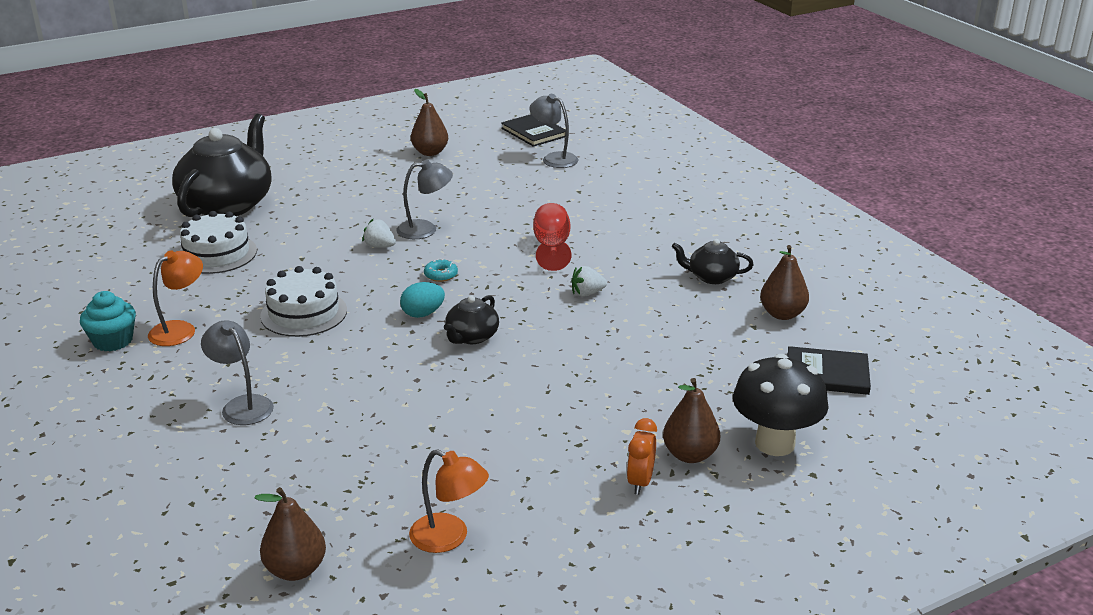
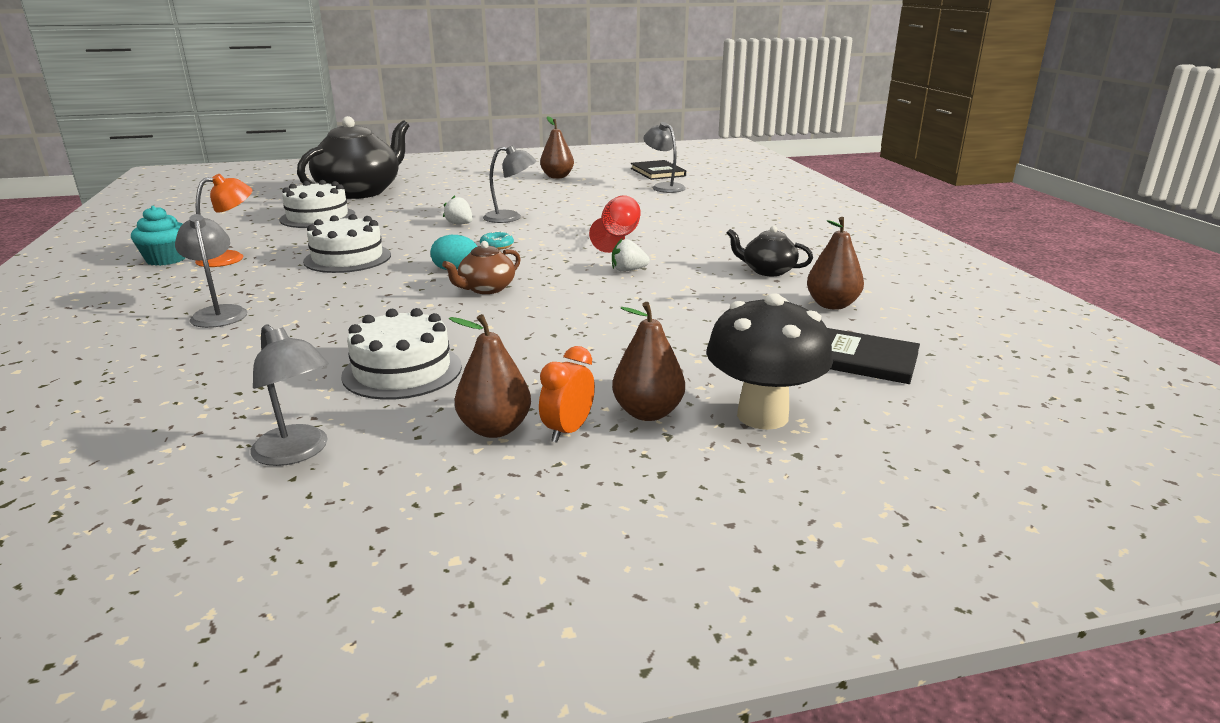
camera: 15 degrees right, 5 degrees down
brown pear [255,487,326,581] -> brown pear moved to [449,314,531,438]
orange lamp [409,449,489,553] -> grey lamp [250,324,329,466]
black teapot [444,295,499,344] -> brown teapot [442,241,521,294]
none -> white cake [341,308,462,400]

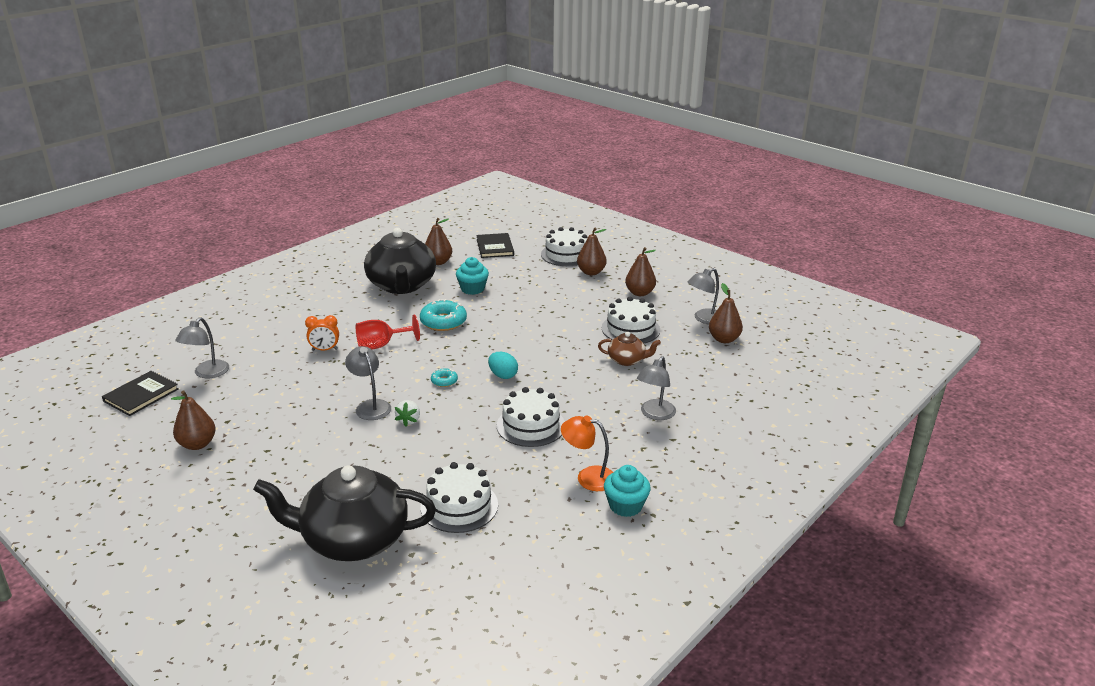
camera: 125 degrees left, 5 degrees up
grey lamp [250,324,329,466] -> grey lamp turned 135 degrees counterclockwise [688,268,719,324]
brown teapot [442,241,521,294] -> brown teapot moved to [598,332,661,366]
orange clock [539,346,595,443] -> orange clock moved to [305,315,339,351]
white strawberry [612,239,650,272] -> turquoise donut [420,299,467,331]
black mushroom [706,293,833,430] -> white cake [541,227,587,266]
black teapot [727,226,813,276] -> black teapot [364,228,436,294], size x2.14
none -> turquoise cupcake [456,257,489,295]
none -> brown pear [709,283,743,343]

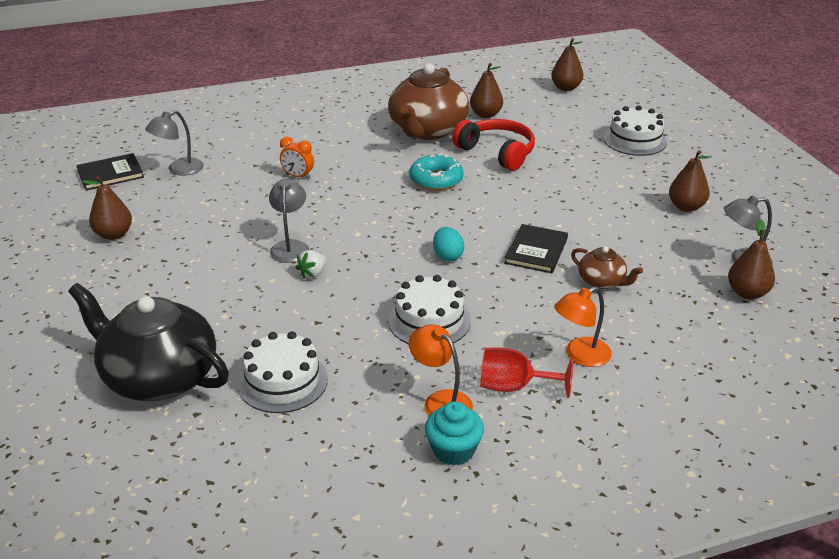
camera: 30 degrees right, 5 degrees up
red goblet [356,315,420,349] -> red goblet moved to [480,348,573,398]
black teapot [364,228,436,294] -> brown teapot [388,63,469,140]
turquoise donut [431,368,458,387] -> none
turquoise cupcake [456,257,489,295] -> red headphones [452,119,535,171]
black book [476,233,514,258] -> black book moved to [504,224,568,273]
brown pear [577,228,606,275] -> brown pear moved to [551,38,583,91]
white cake [602,297,660,343] -> none
grey lamp [637,356,676,420] -> orange lamp [554,286,612,367]

